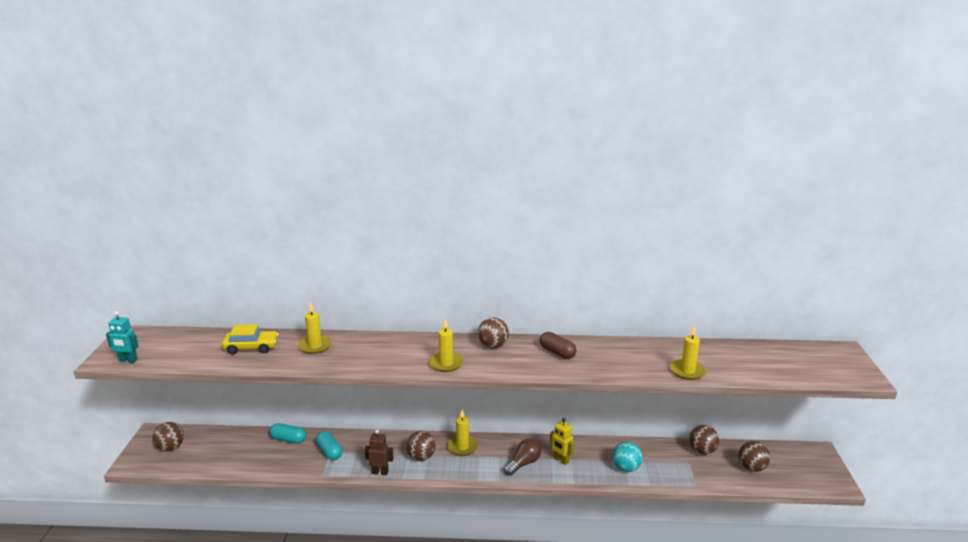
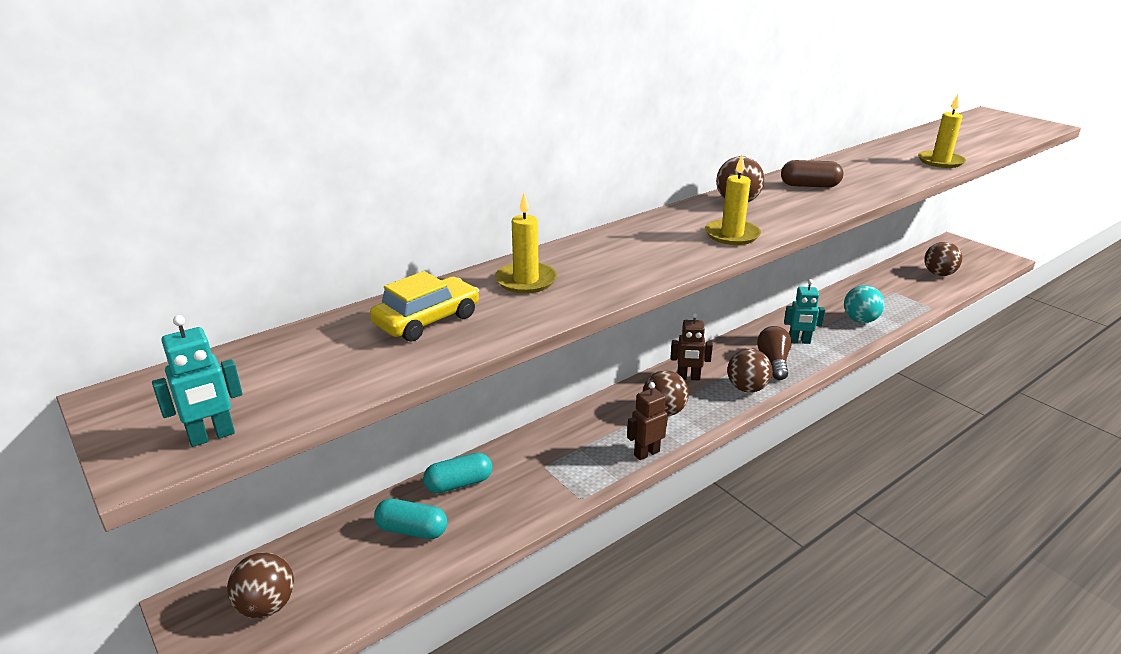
camera: 40 degrees left, 5 degrees up
turquoise capsule [316,431,342,460] -> turquoise capsule moved to [374,499,447,539]
yellow candle [447,409,478,456] -> brown robot [670,312,713,380]
yellow robot [550,418,574,465] -> turquoise robot [784,279,825,344]
brown ball [689,425,719,455] -> brown ball moved to [727,349,772,393]

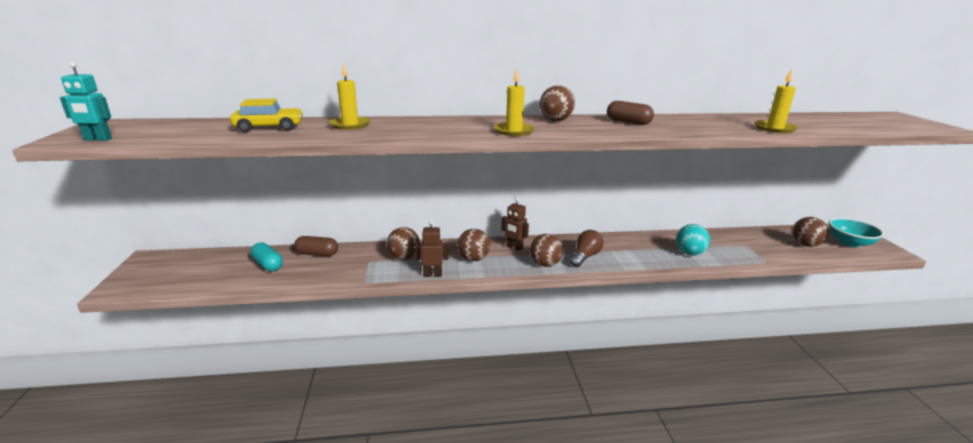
camera: 30 degrees right, 5 degrees down
brown ball [227,552,294,618] -> brown ball moved to [387,227,420,260]
turquoise capsule [423,452,492,493] -> brown capsule [294,236,338,256]
turquoise robot [784,279,825,344] -> none
none -> turquoise bowl [829,218,884,247]

